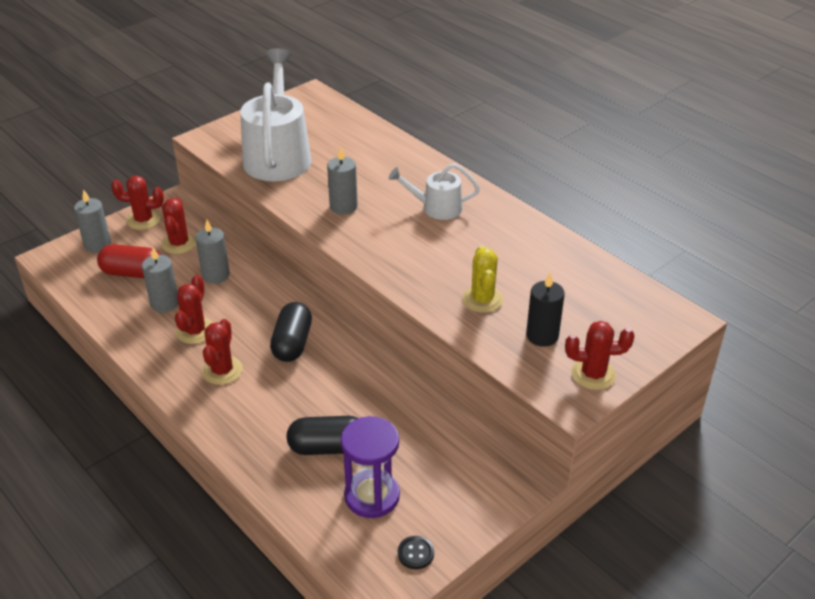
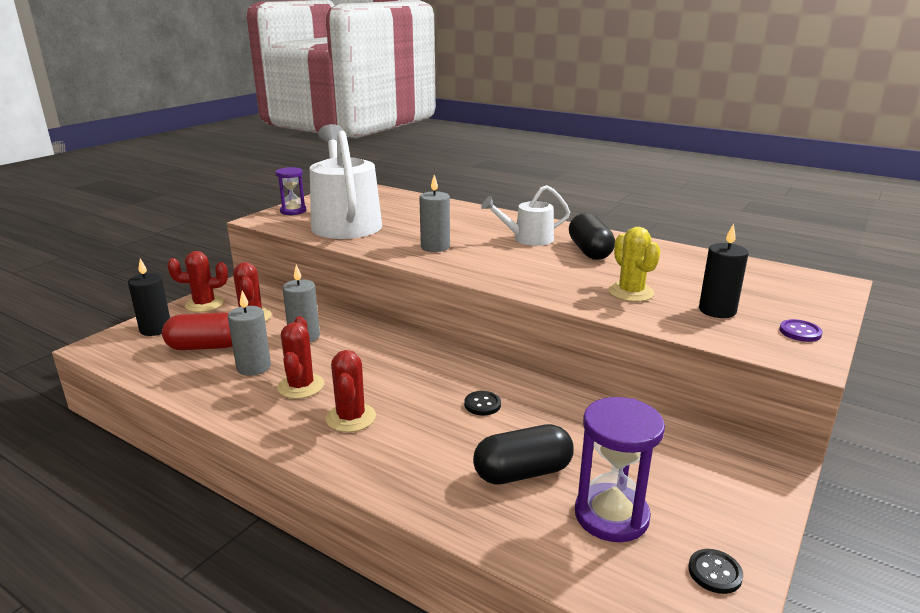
camera: 15 degrees left, 15 degrees down
grey candle [74,189,111,253] -> black candle [128,258,170,336]
black capsule [270,302,312,362] -> black capsule moved to [569,213,615,260]
red cactus [565,321,634,390] -> purple button [779,319,823,342]
none -> purple hourglass [275,167,306,215]
none -> black button [464,391,501,415]

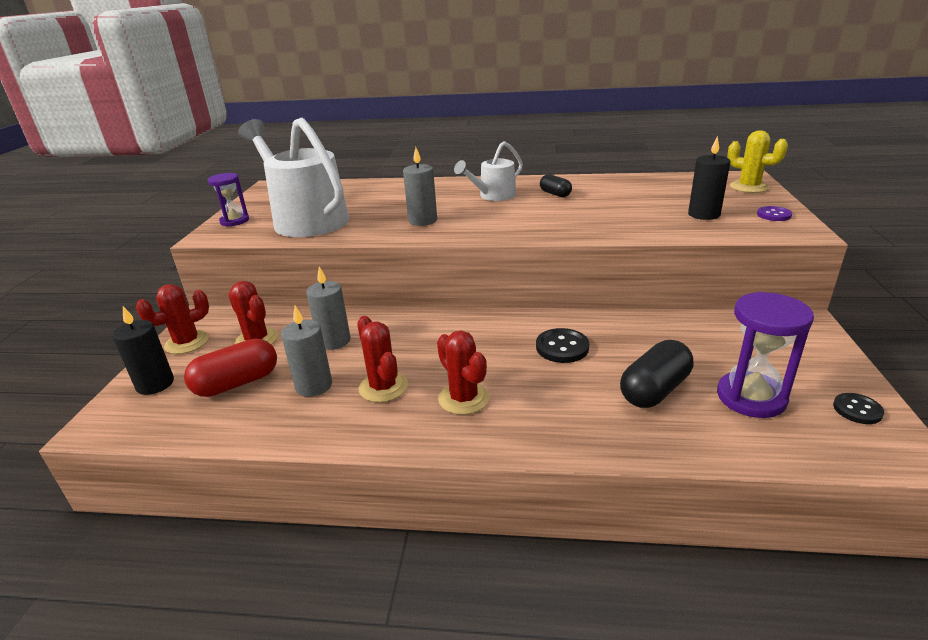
camera: 25 degrees left, 5 degrees up
black button [464,391,501,415] -> black button [536,328,589,363], size x1.51
black capsule [569,213,615,260] -> black capsule [540,174,572,197], size x0.59
yellow cactus [608,227,661,302] -> yellow cactus moved to [727,130,788,193]

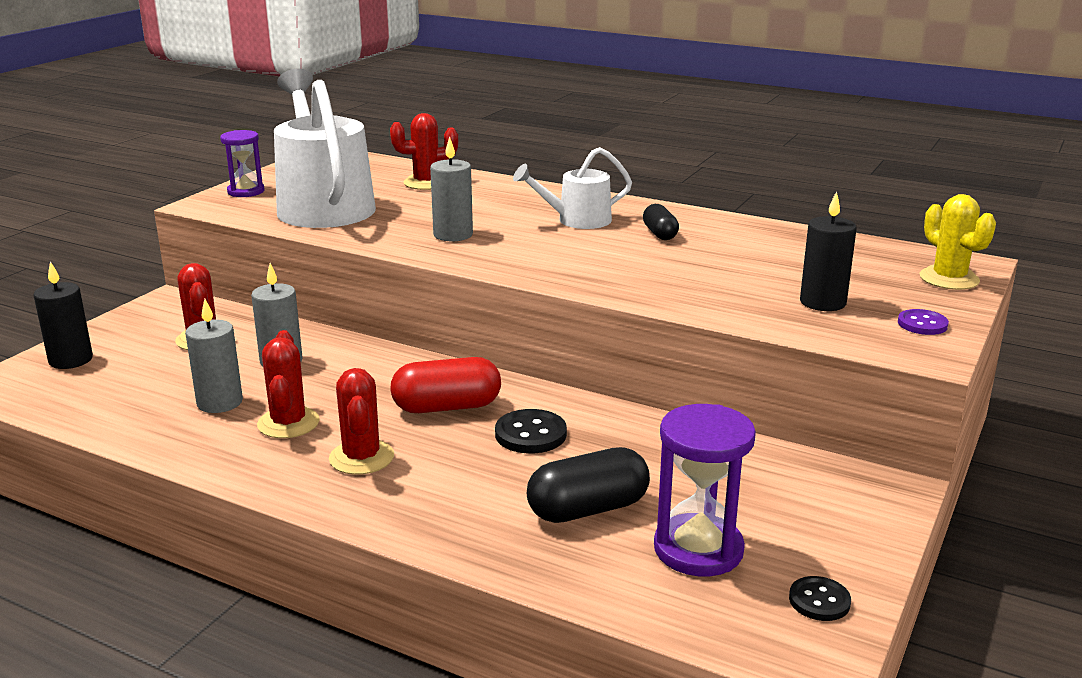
camera: 20 degrees right, 5 degrees down
red cactus [136,284,209,354] -> red cactus moved to [390,113,458,190]
red capsule [184,339,277,397] -> red capsule moved to [390,357,501,413]

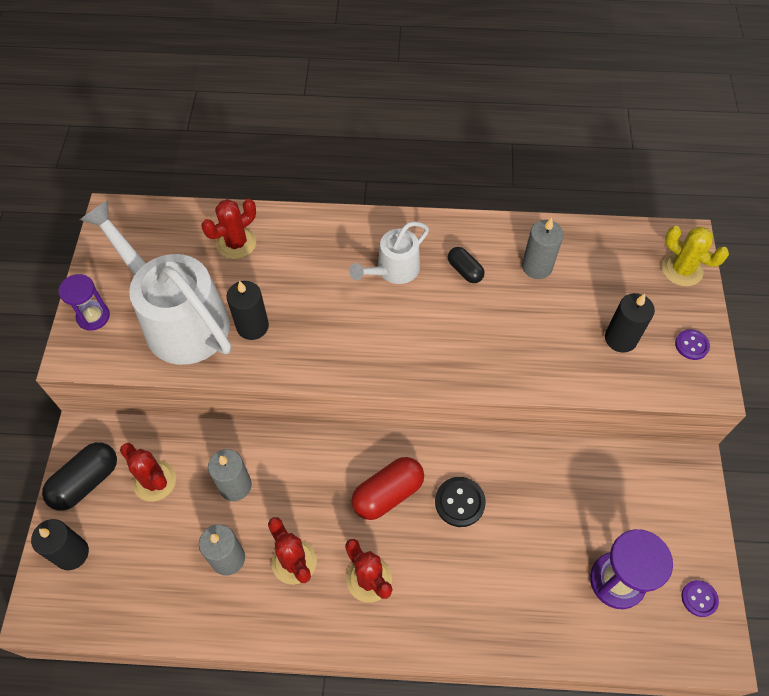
camera: 25 degrees left, 35 degrees up
grey candle [430,136,473,241] -> grey candle moved to [522,217,564,279]
black capsule [527,447,650,523] -> black capsule moved to [42,442,117,511]
black button [789,576,851,621] -> purple button [681,580,719,617]
none -> black candle [227,281,269,340]

